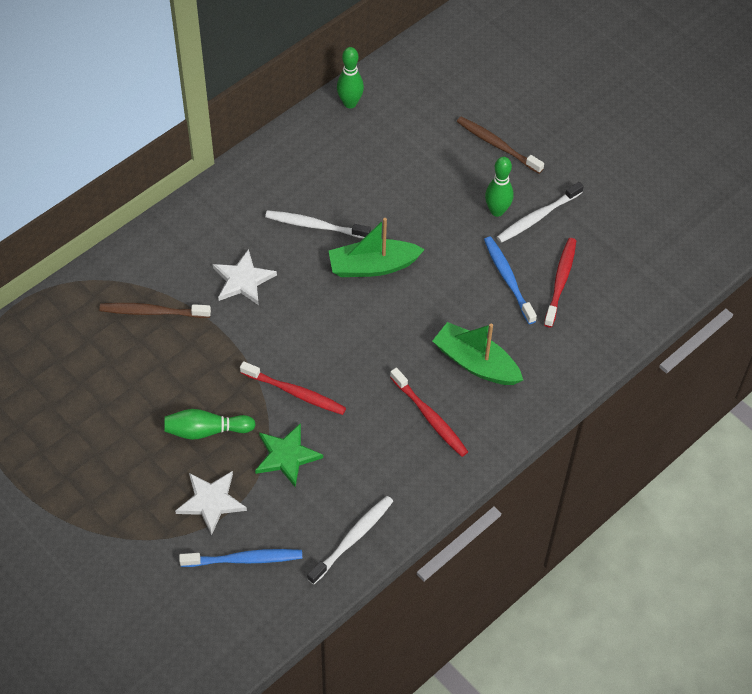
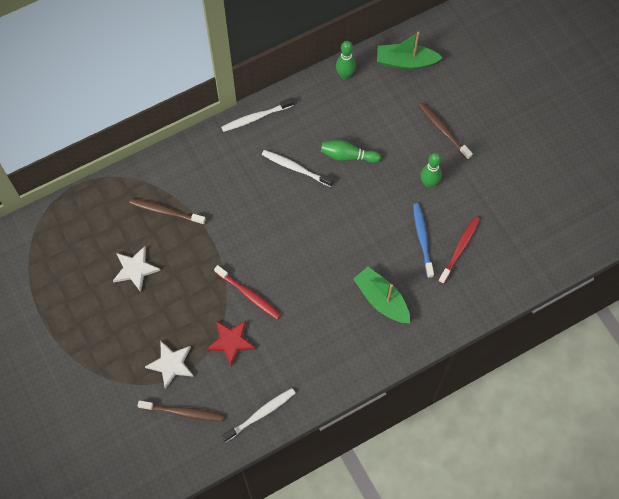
camera: 15 degrees right, 10 degrees up
green bowling pin [164,409,256,440] -> green bowling pin moved to [321,140,381,163]
blue toothbrush [179,549,302,567] -> brown toothbrush [138,401,224,421]
white star [213,249,277,305] -> white star moved to [113,246,161,292]
green star [255,423,323,487] -> red star [206,320,256,366]
green boat [329,218,425,277] -> green boat moved to [377,32,443,70]
red toothbrush [390,368,468,457] -> none
white toothbrush [497,182,584,243] -> white toothbrush moved to [221,98,294,132]

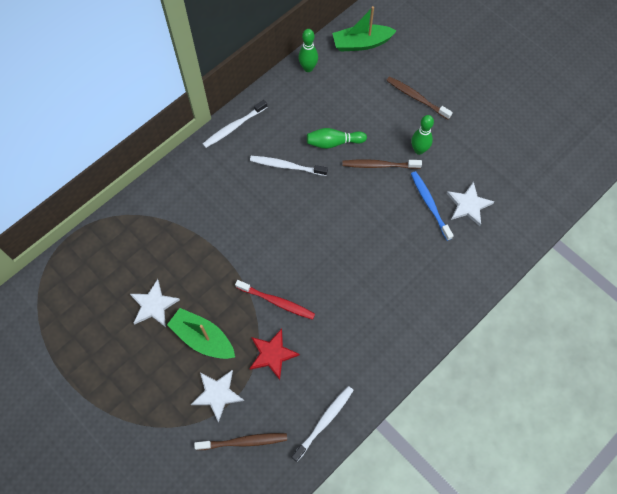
camera: 15 degrees left, 0 degrees up
brown toothbrush [129,198,206,225] -> brown toothbrush moved to [343,159,422,169]
green boat [353,267,410,323] -> green boat moved to [167,308,235,359]
red toothbrush [438,216,480,284] -> white star [446,182,494,226]

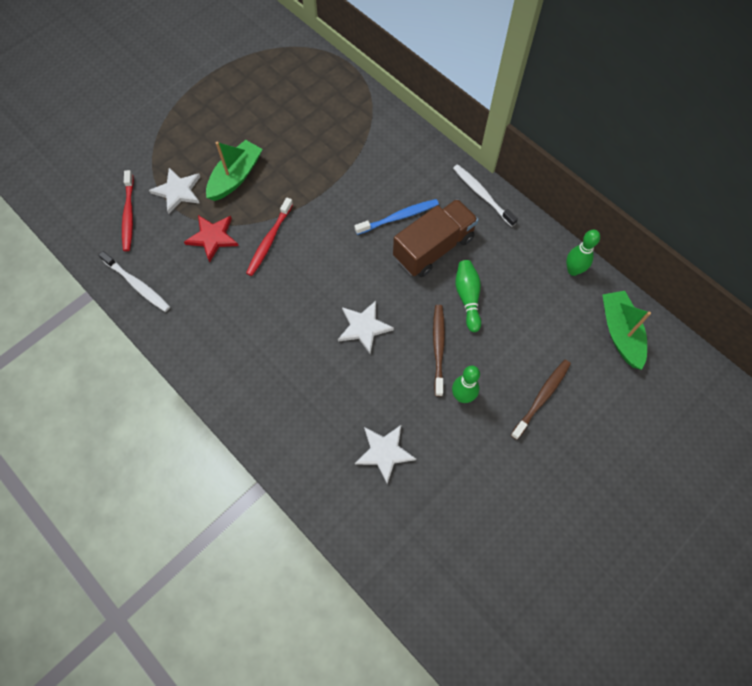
camera: 90 degrees right, 0 degrees up
white star [130,279,180,327] -> white star moved to [338,301,394,354]
brown toothbrush [194,433,287,450] -> red toothbrush [122,170,134,251]
white toothbrush [250,156,328,176] -> brown truck [393,199,478,277]
blue toothbrush [411,171,454,241] -> blue toothbrush moved to [355,199,439,235]

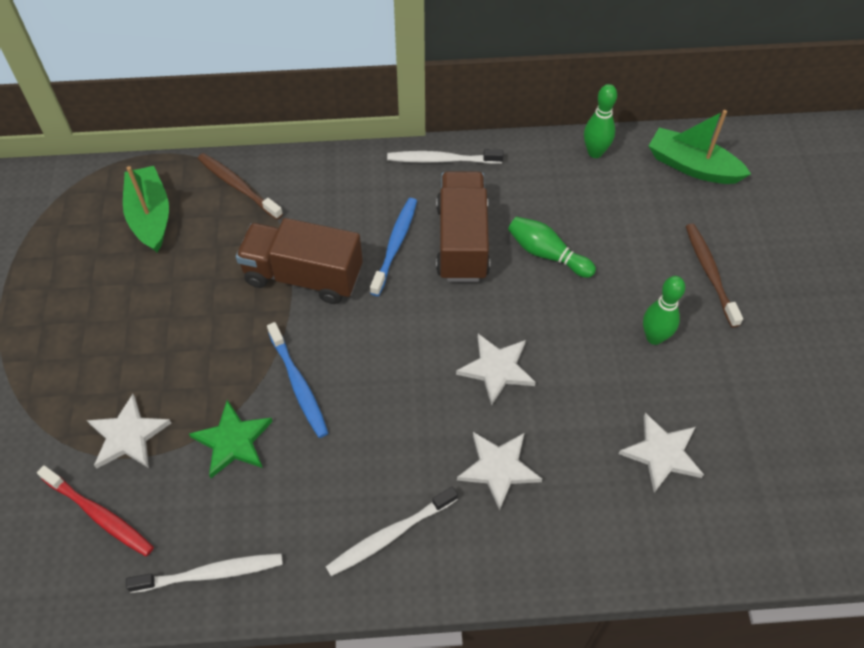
camera: 50 degrees left, 10 degrees down
red star [184,215,238,262] -> green star [189,400,273,478]
green boat [206,140,263,201] -> green boat moved to [123,166,169,252]
red toothbrush [246,198,293,276] -> blue toothbrush [267,322,328,438]
brown toothbrush [433,305,445,396] -> brown toothbrush moved to [198,153,283,220]
none -> brown truck [236,218,363,304]
none -> white toothbrush [326,487,458,576]
none -> white star [457,432,542,510]

